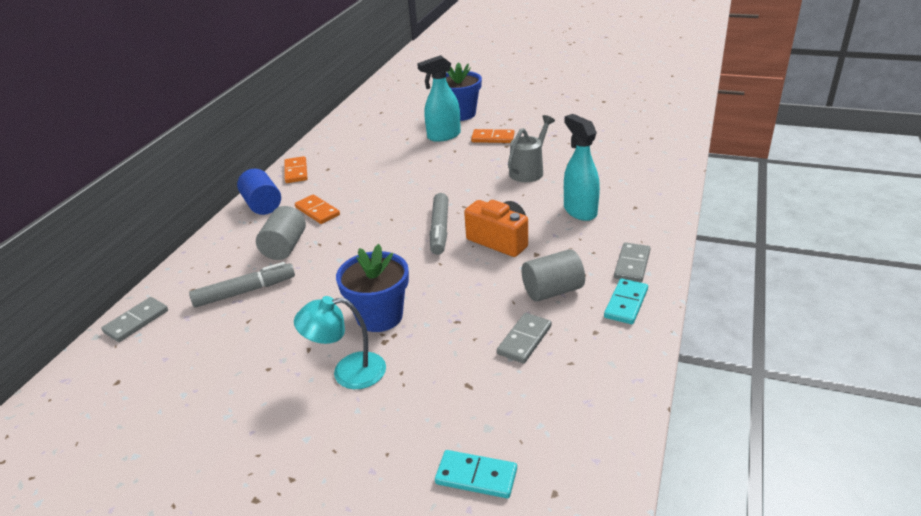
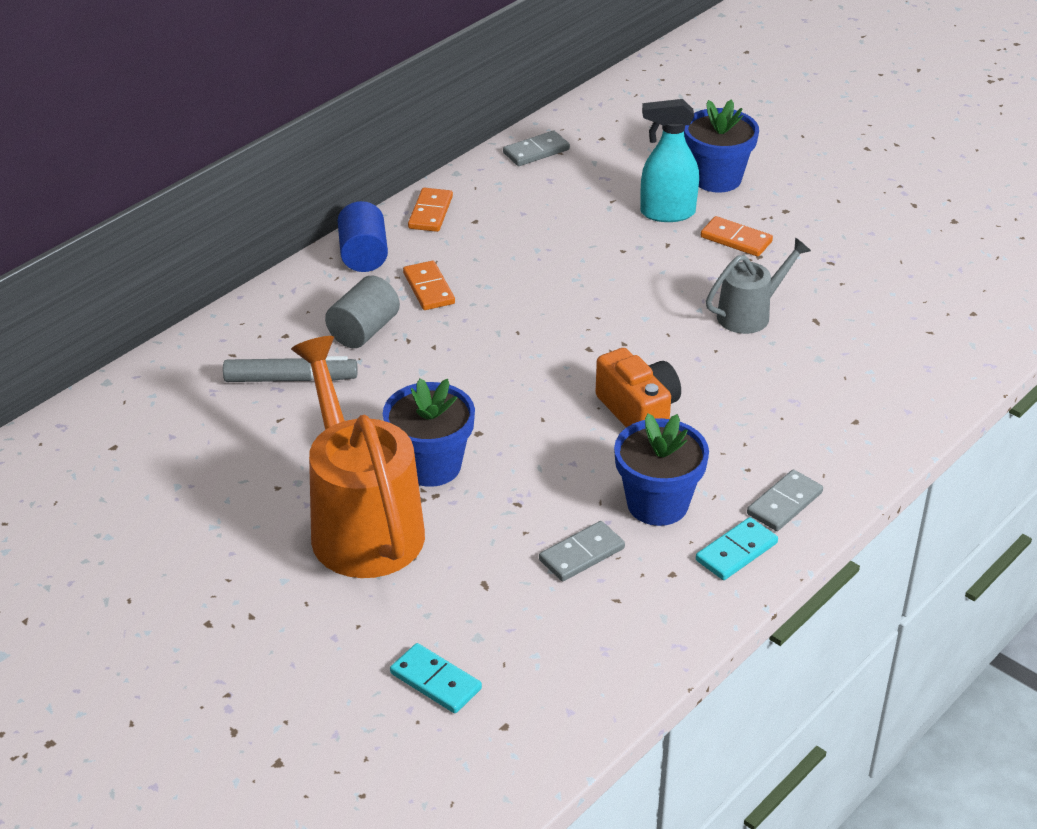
camera: 20 degrees right, 5 degrees up
grey domino [101,297,168,342] -> grey domino moved to [503,131,570,166]
turquoise lamp [294,296,386,389] -> orange watering can [291,336,425,578]
grey marker [430,193,448,255] -> none
grey cylinder [522,249,585,302] -> blue flower pot [614,414,709,526]
turquoise spray bottle [564,114,600,221] -> none

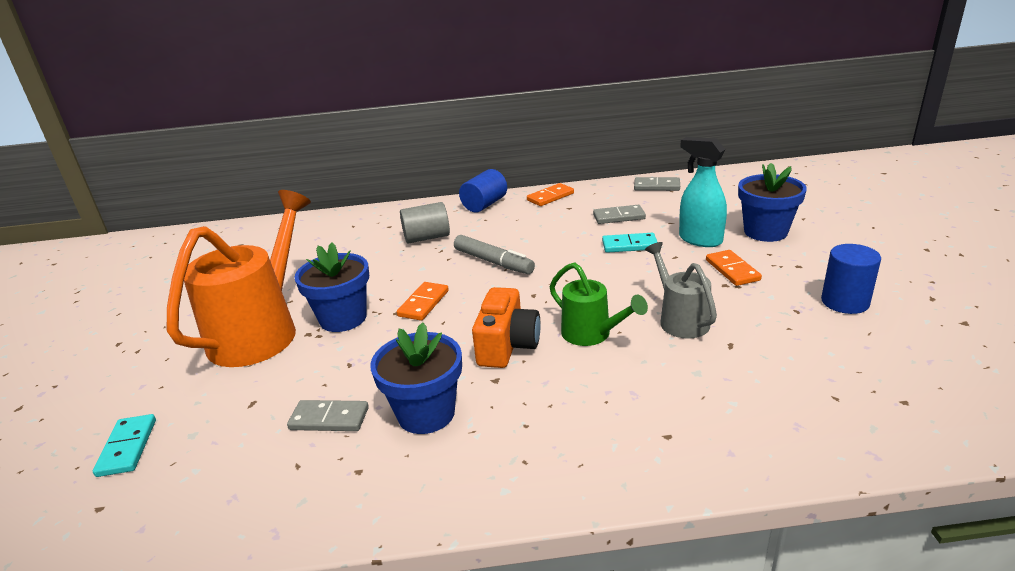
camera: 45 degrees right, 10 degrees down
grey marker [223,356,358,382] -> grey marker moved to [454,235,535,274]
orange domino [403,261,455,310] -> orange domino moved to [397,282,449,321]
turquoise domino [696,517,778,580] -> turquoise domino moved to [602,233,657,253]
grey watering can [706,238,811,334] -> grey watering can turned 120 degrees counterclockwise [645,242,717,339]
grey domino [747,470,823,531] -> grey domino moved to [593,205,646,224]
none -> green watering can [550,262,648,346]
none -> blue cylinder [821,244,881,314]

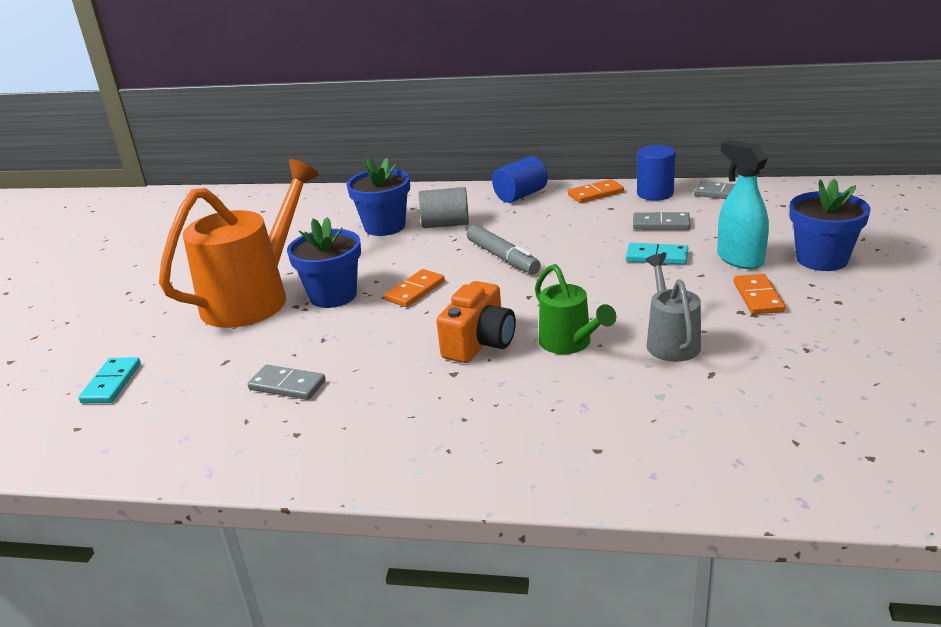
camera: 15 degrees right, 0 degrees up
blue flower pot [370,323,462,434] -> blue flower pot moved to [347,158,410,236]
blue cylinder [821,244,881,314] -> blue cylinder moved to [637,145,675,201]

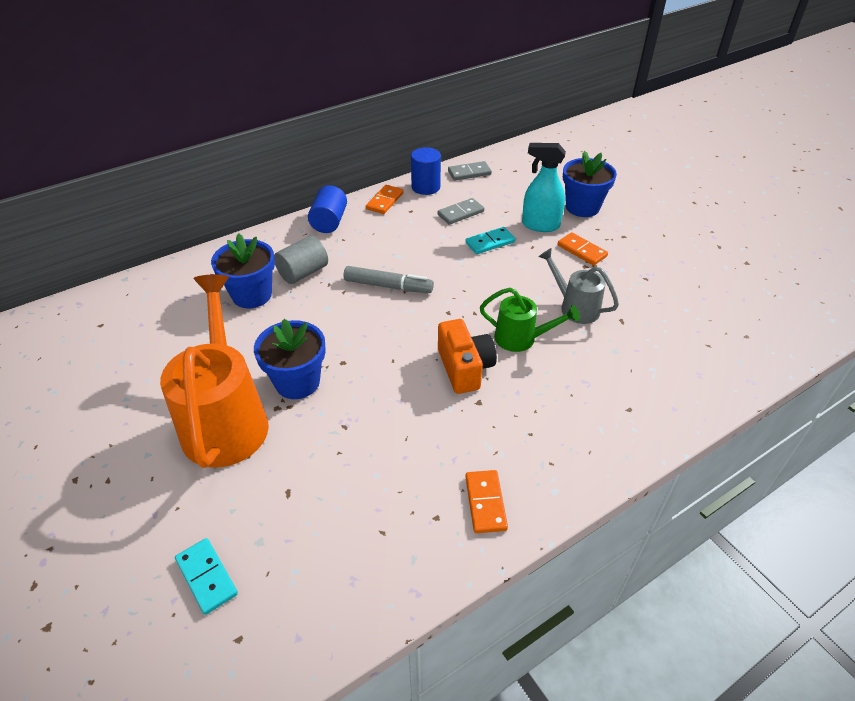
camera: 45 degrees left, 15 degrees up
grey domino [248,365,326,400] -> none
orange domino [384,269,445,307] -> orange domino moved to [465,470,508,533]

